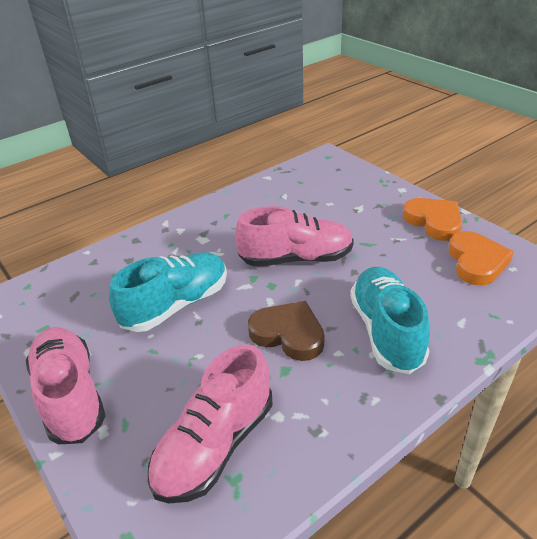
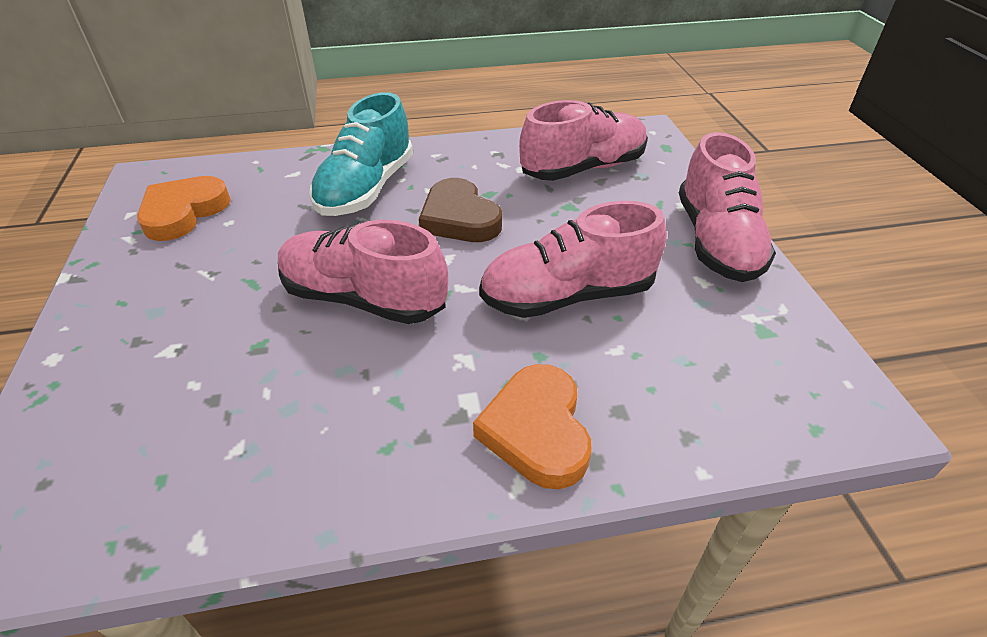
camera: 155 degrees left, 5 degrees up
turquoise shoe [109,252,227,332] -> pink shoe [479,201,667,318]
orange heart [403,198,462,241] -> orange heart moved to [473,364,591,489]

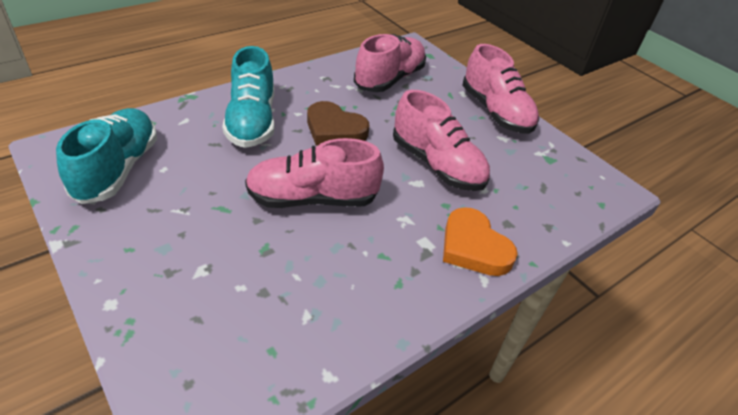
camera: 30 degrees left, 0 degrees up
orange heart [137,176,231,241] -> turquoise shoe [56,108,157,204]
pink shoe [479,201,667,318] -> pink shoe turned 90 degrees counterclockwise [393,90,490,191]

